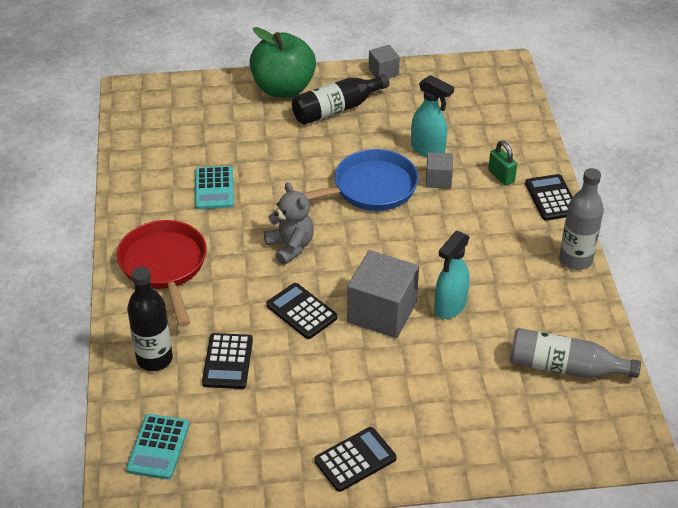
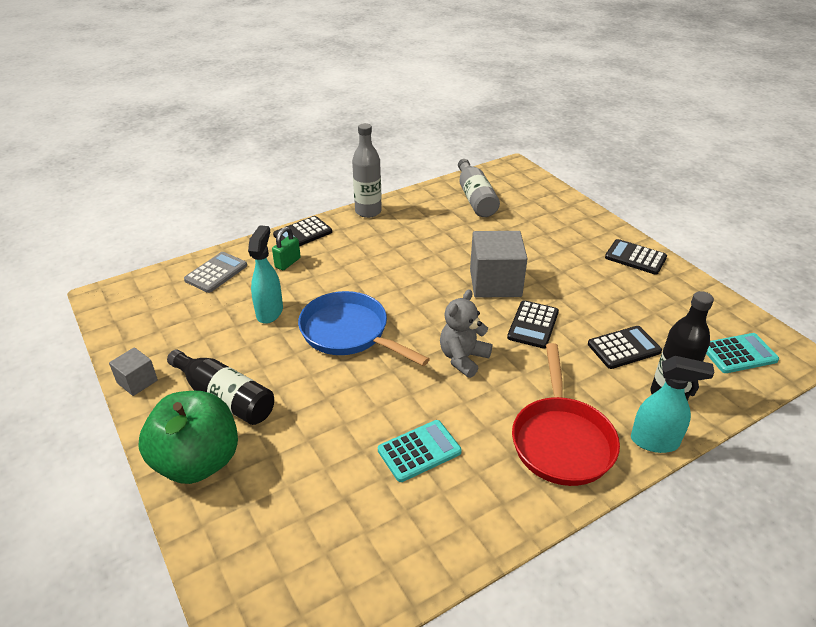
camera: 115 degrees left, 5 degrees down
red pan [117,220,207,327] -> red pan turned 45 degrees counterclockwise [512,343,620,486]
grey cube [426,152,453,189] -> none
turquoise spray bottle [434,231,470,319] -> turquoise spray bottle moved to [631,356,715,453]
none -> grey calculator [184,252,247,293]

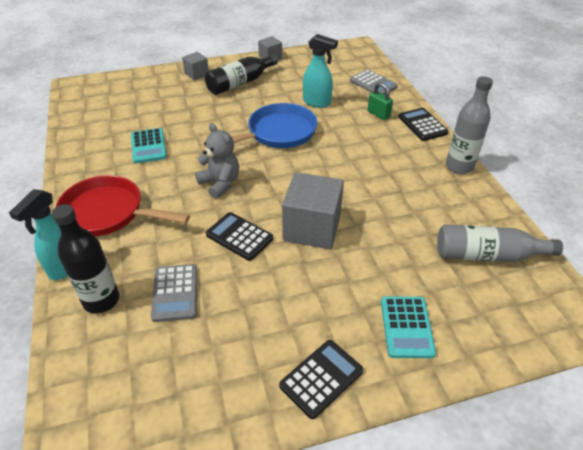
camera: 105 degrees right, 5 degrees up
green apple [138,391,238,484] -> grey cube [182,52,209,80]
black calculator [588,326,662,369] -> grey calculator [151,264,198,322]
turquoise calculator [706,333,779,373] -> turquoise calculator moved to [381,296,436,358]

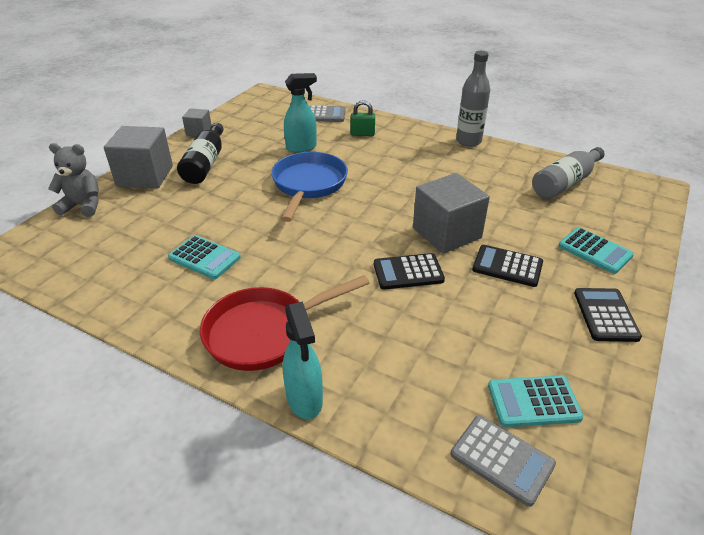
camera: 45 degrees left, 5 degrees down
black bottle [52,204,119,314] -> none
grey calculator [151,264,198,322] -> grey calculator moved to [451,415,556,507]
grey cube [182,52,209,80] -> grey cube [104,126,173,188], size x1.92
grey teddy bear [195,123,239,199] -> grey teddy bear moved to [48,143,99,217]
black calculator [399,108,449,141] -> black calculator moved to [472,245,543,287]
none -> turquoise calculator [488,375,584,427]

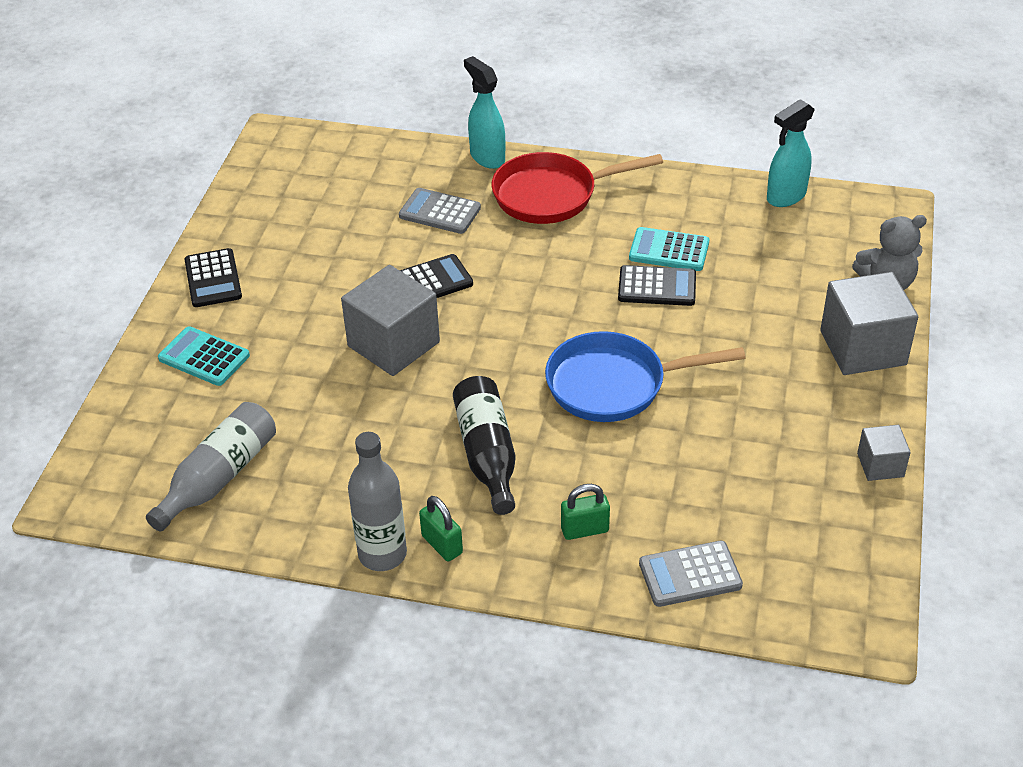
camera: 165 degrees right, 5 degrees up
black bottle [177,123,224,184] -> black bottle moved to [453,376,516,515]
red pan [200,275,369,371] -> red pan turned 150 degrees counterclockwise [491,152,663,224]
blue pan [271,152,348,222] -> blue pan turned 90 degrees clockwise [545,331,746,422]
turquoise spray bottle [284,73,317,153] -> turquoise spray bottle moved to [767,99,815,207]
grey calculator [451,415,556,507] -> grey calculator moved to [399,188,481,234]
black calculator [472,245,543,287] -> black calculator moved to [618,265,696,306]
turquoise calculator [488,375,584,427] -> none
none -> green padlock [419,496,463,561]

